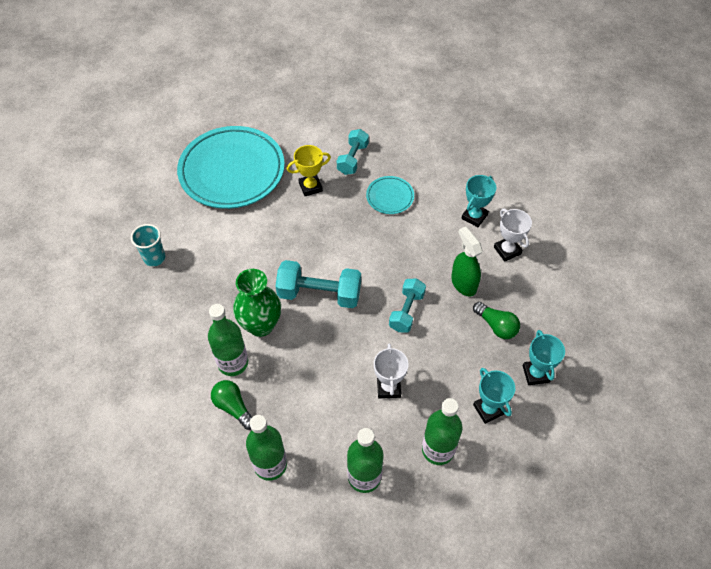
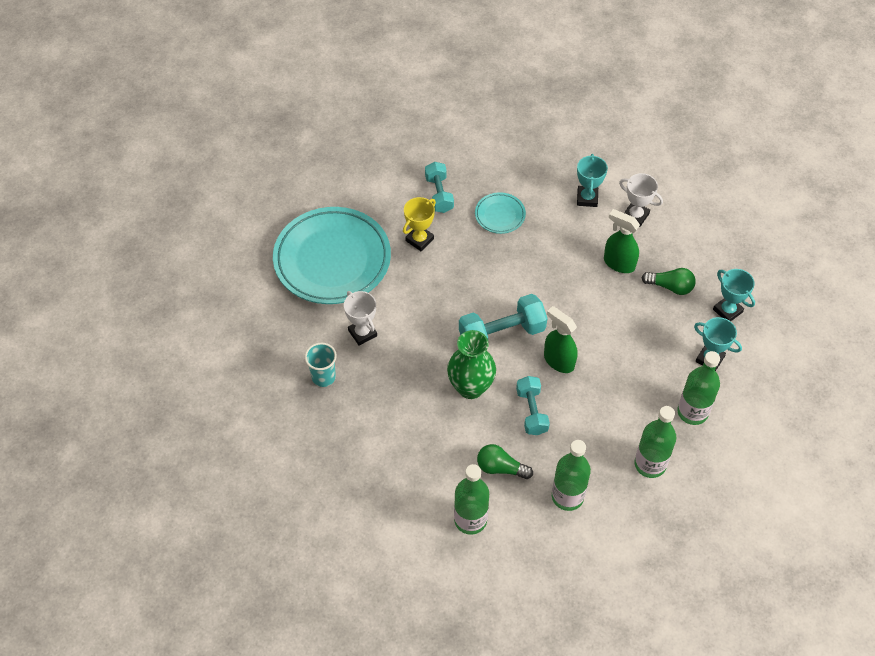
camera: 30 degrees left, 0 degrees up
green bottle [208,304,248,376] -> green bottle moved to [454,464,489,535]
white trophy [374,343,409,398] -> white trophy moved to [344,291,377,346]
turquoise dumbbell [389,279,426,333] -> turquoise dumbbell moved to [516,376,550,435]
none -> green spray bottle [544,306,578,373]

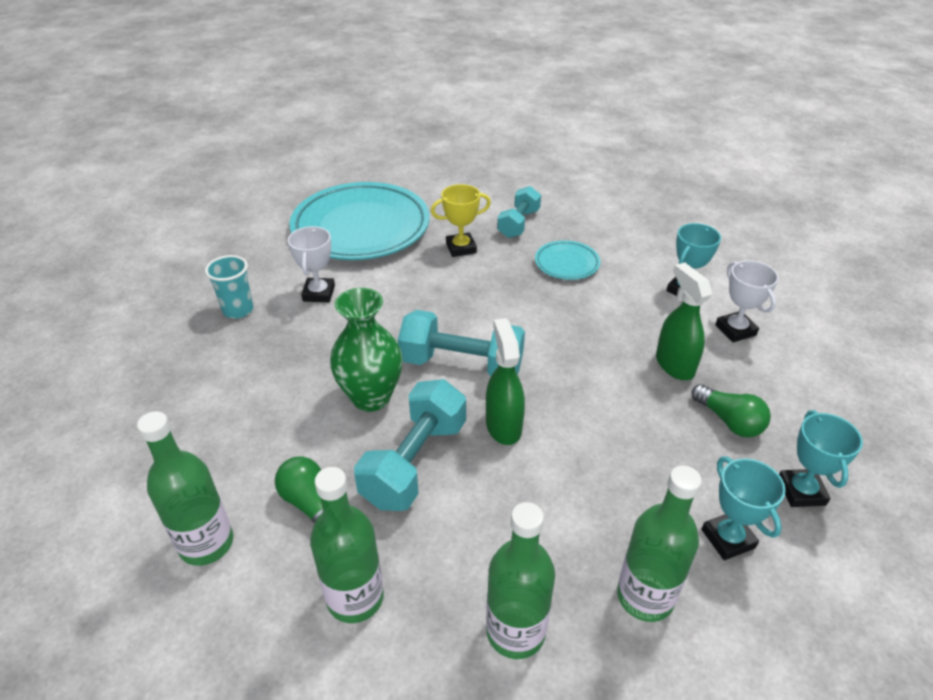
camera: 35 degrees right, 15 degrees down
turquoise dumbbell [516,376,550,435] -> turquoise dumbbell [354,379,466,511], size x1.54

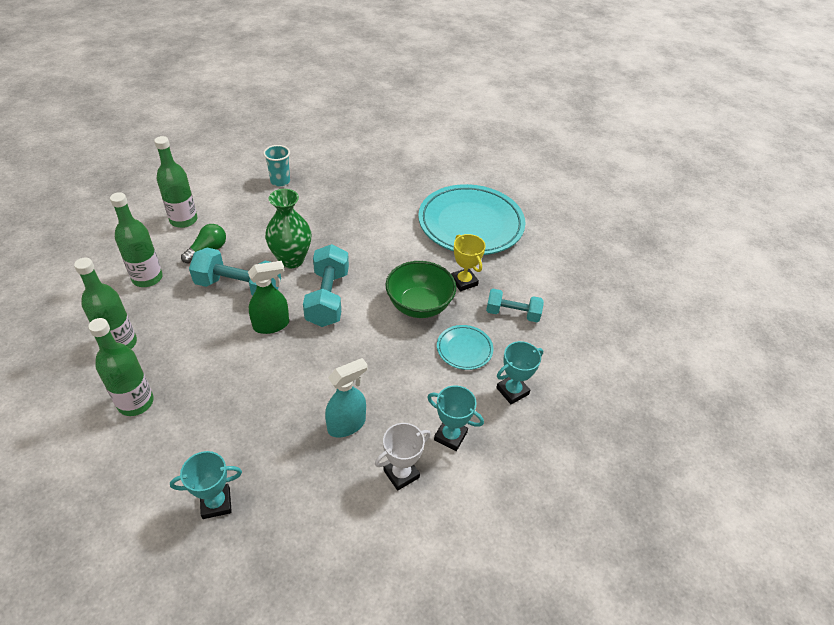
camera: 75 degrees right, 5 degrees up
turquoise cup [205,255,253,319] -> turquoise cup moved to [263,145,290,187]
white trophy [288,226,335,302] -> none
green spray bottle [656,262,712,380] -> turquoise spray bottle [325,358,368,437]
green light bulb [691,384,771,438] -> none
turquoise trophy [701,457,786,560] -> turquoise trophy moved to [496,341,543,404]
none -> green bowl [385,261,456,318]

